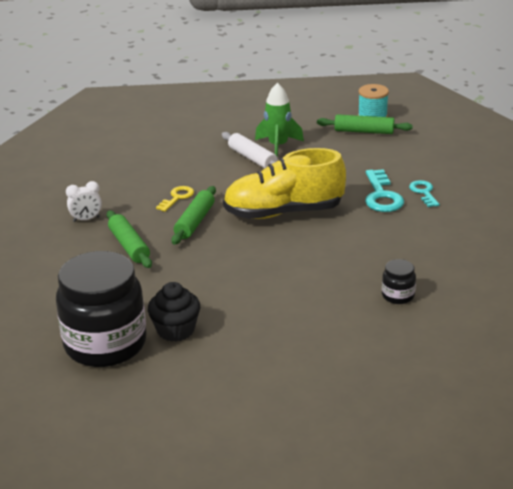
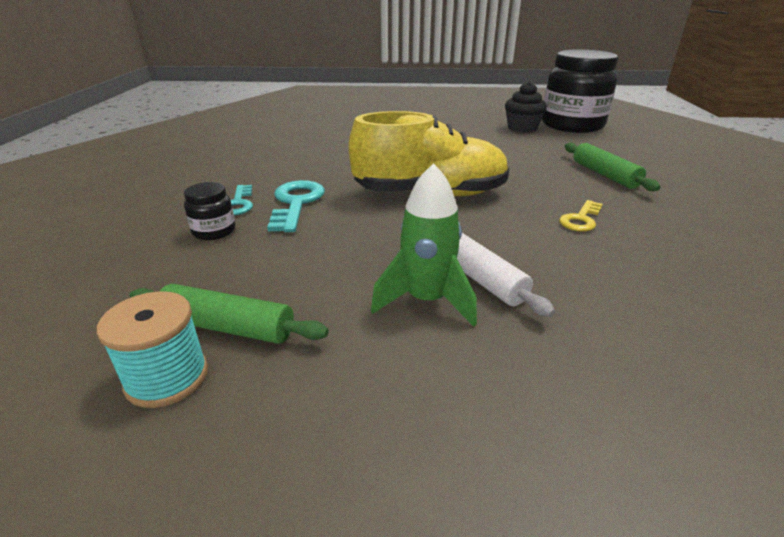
camera: 175 degrees left, 0 degrees up
white clock [66,181,102,222] -> none
green rolling pin [171,186,216,245] -> none
black jar [382,259,416,304] -> black jar moved to [184,182,235,240]

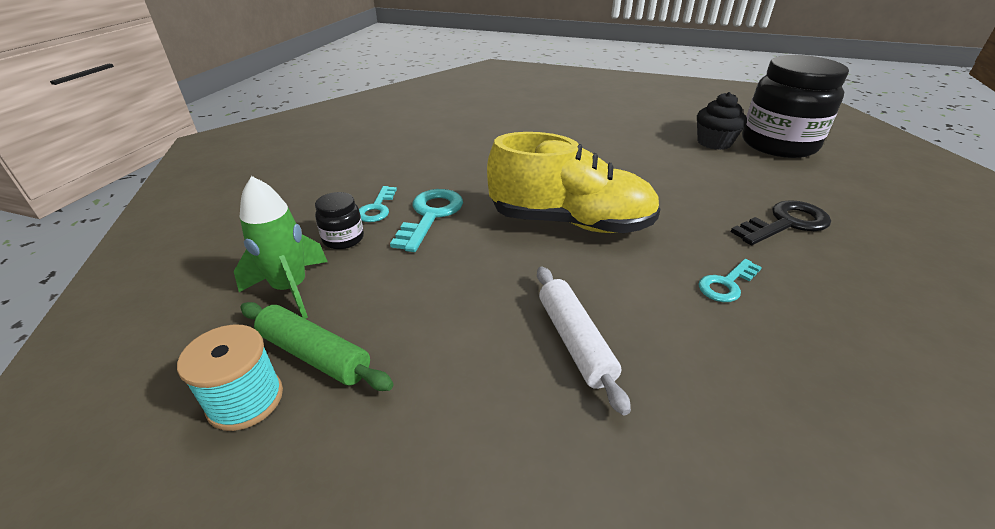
camera: 15 degrees right, 5 degrees up
green rocket [371,163,477,327] -> green rocket moved to [234,176,328,319]
yellow key [559,200,603,232] -> turquoise key [698,259,762,302]
green rolling pin [565,143,660,191] -> black key [731,200,831,245]

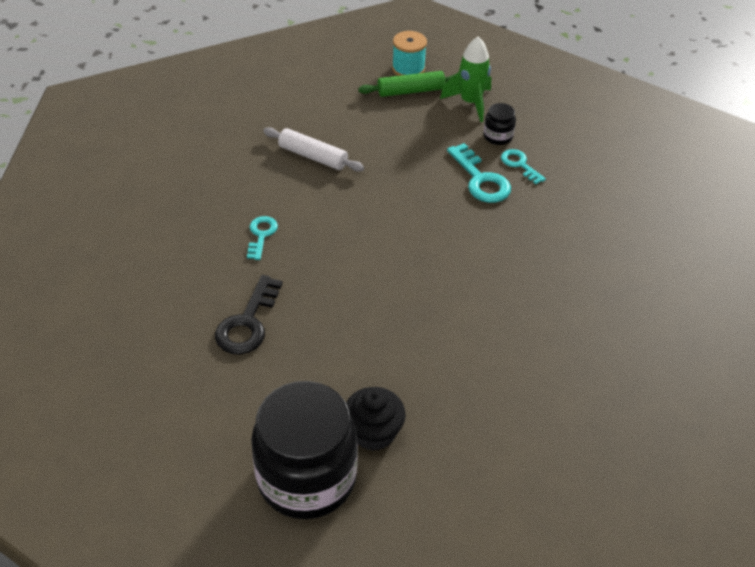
camera: 135 degrees right, 10 degrees up
yellow shoe [487,132,661,233] -> none

